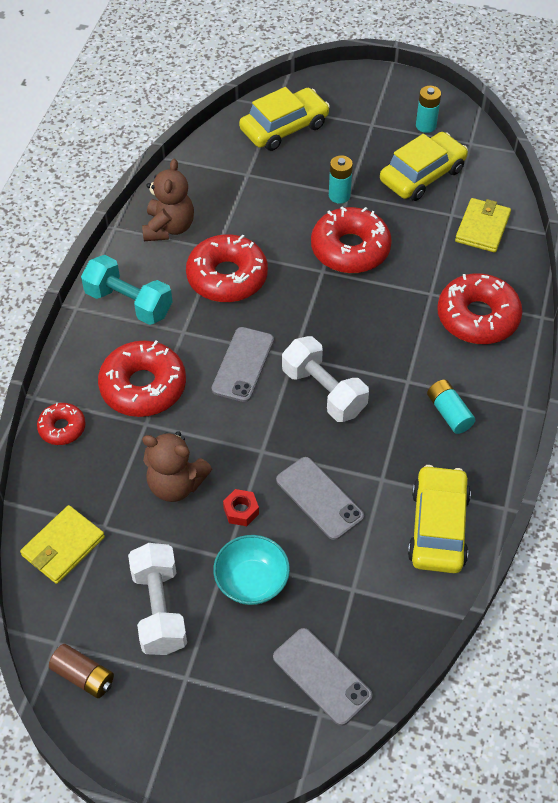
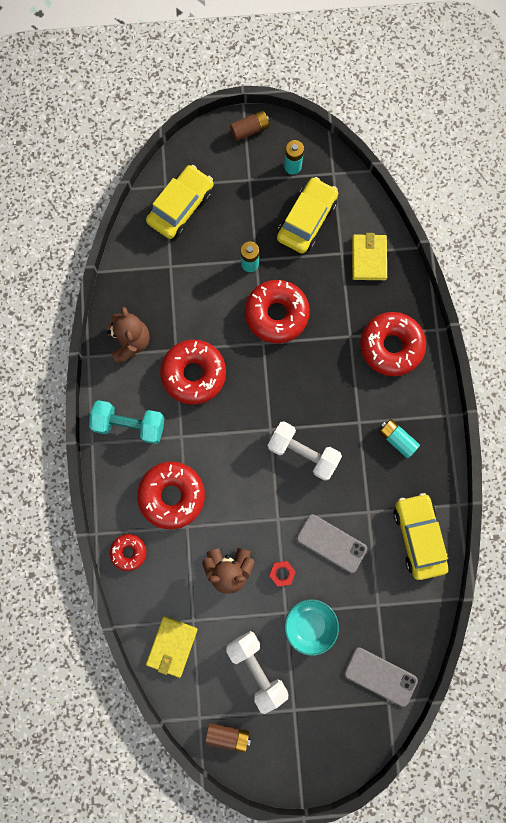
camera: 20 degrees left, 25 degrees up
grey phone [212,327,274,402] -> none
none -> brown battery [230,110,269,141]

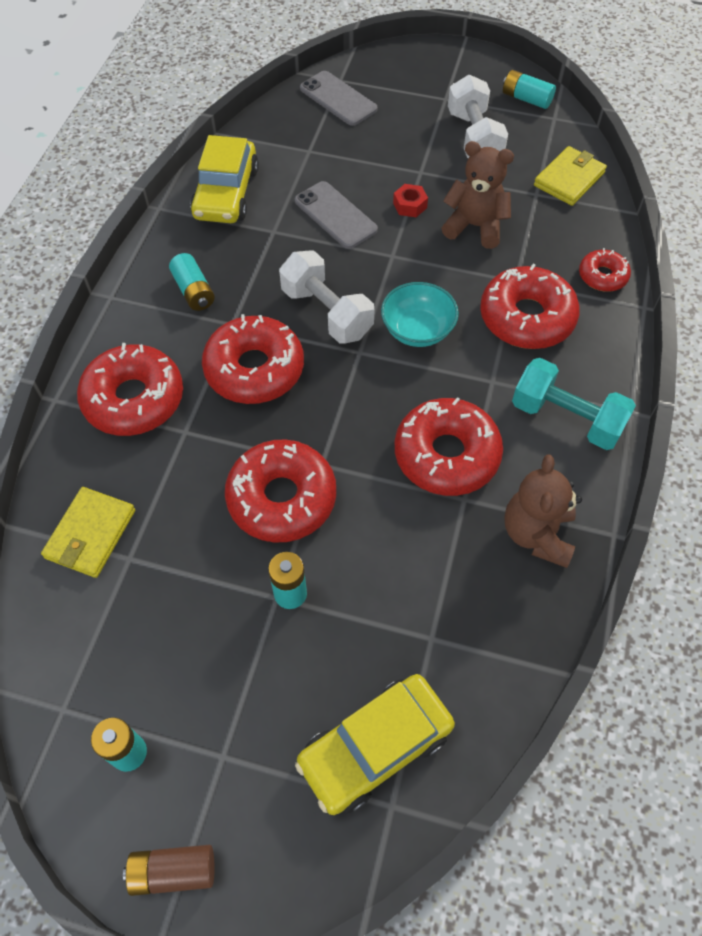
camera: 160 degrees left, 20 degrees down
brown battery [205,723,251,753] -> turquoise battery [503,70,556,109]
yellow car [277,177,338,254] -> none
turquoise bowl [285,599,339,656] -> turquoise bowl moved to [381,282,459,347]
none -> red donut [202,314,304,404]

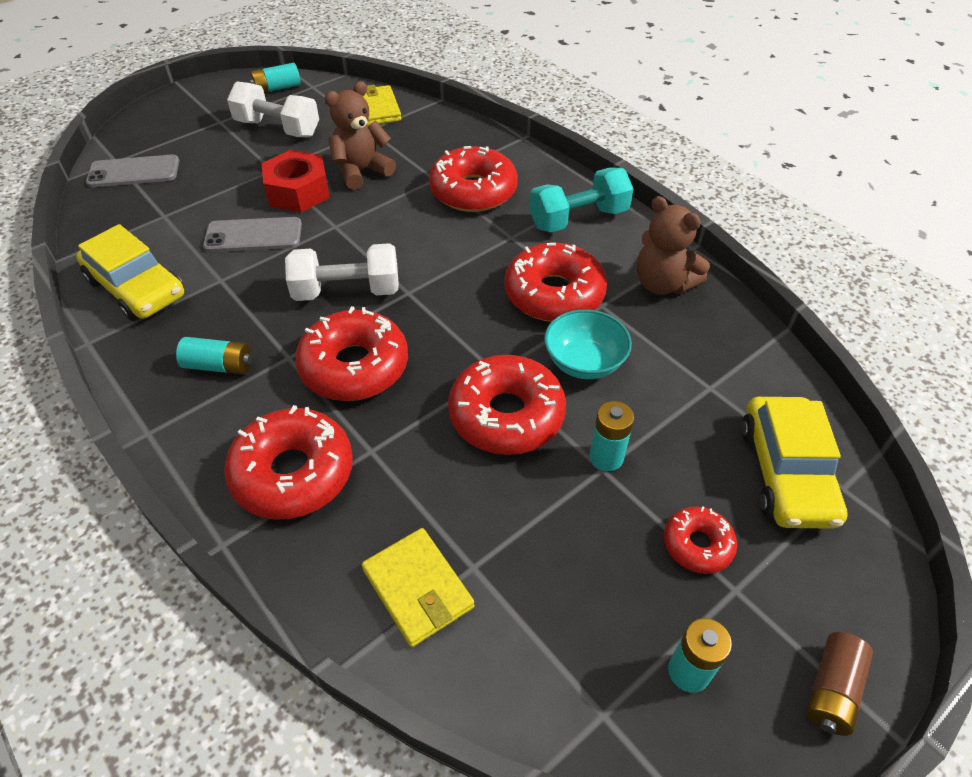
camera: 55 degrees left, 10 degrees down
turquoise bowl [381,282,459,347] -> turquoise bowl moved to [544,309,632,379]
red nut [393,184,428,217] -> red nut [262,150,330,213], size x1.99
red donut [579,248,631,292] -> red donut moved to [664,506,737,574]

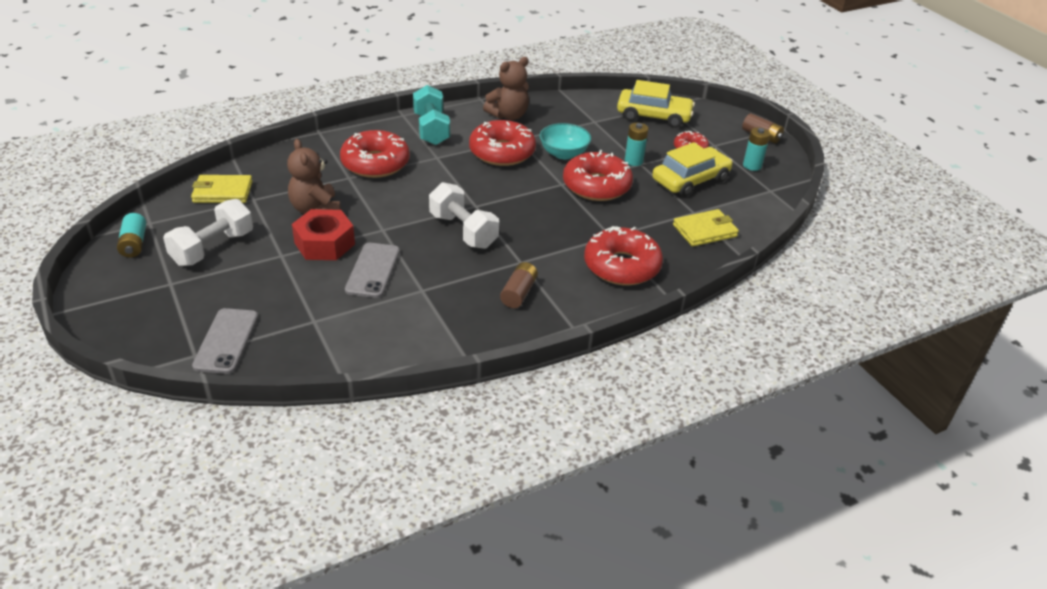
camera: 80 degrees left, 10 degrees down
yellow car [76,224,185,321] -> yellow car moved to [652,142,733,197]
turquoise battery [176,337,252,374] -> brown battery [500,262,538,308]
white dumbbell [285,243,399,301] -> white dumbbell turned 45 degrees counterclockwise [429,182,499,249]
red donut [295,306,408,401] -> none

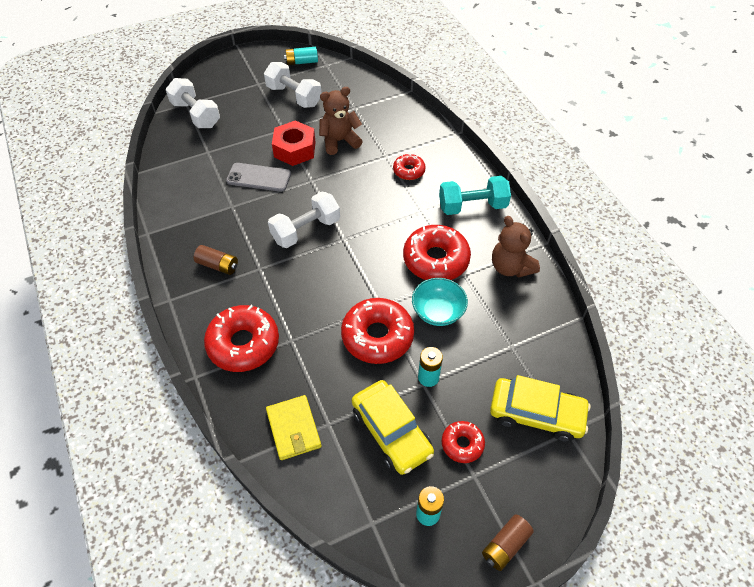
camera: 95 degrees right, 15 degrees up
yellow wallet [191,175,253,203] -> none
grey phone [192,308,258,374] -> white dumbbell [166,78,220,128]
red donut [340,130,410,178] -> red donut [393,154,426,180], size x0.54
yellow car [617,80,695,128] -> yellow car turned 90 degrees counterclockwise [490,375,591,442]

